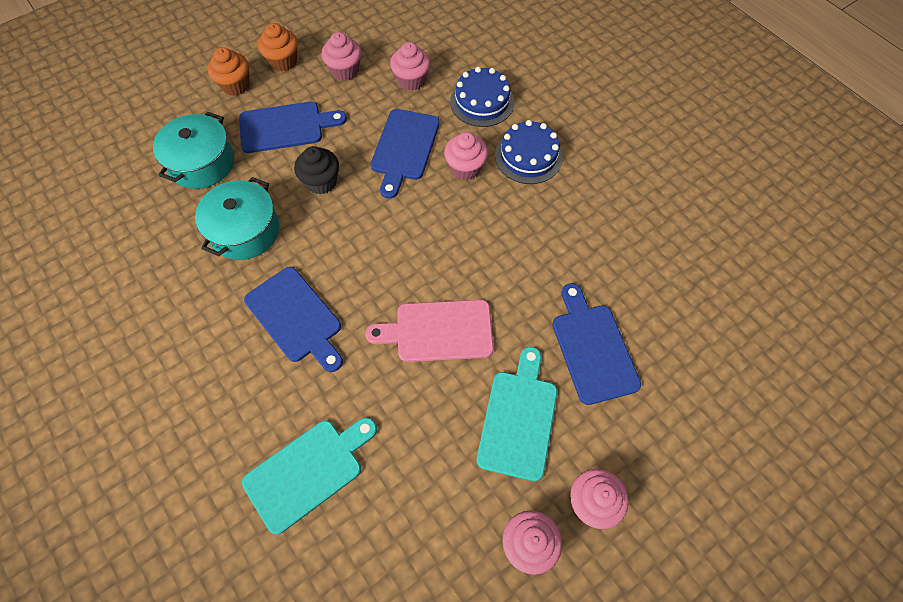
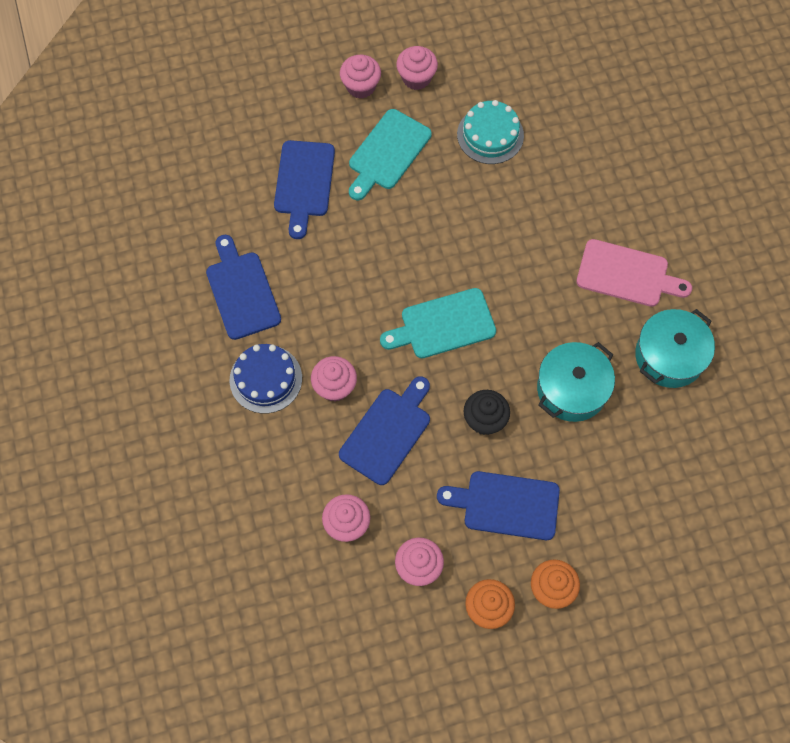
camera: 160 degrees left, 5 degrees up
turquoise pot [153,112,234,189] -> turquoise pot moved to [635,309,715,388]
turquoise cutting board [242,417,377,534] -> turquoise cutting board moved to [380,288,496,358]
blue cutting board [244,267,343,372] -> blue cutting board moved to [206,235,281,340]
pink cutting board [365,300,494,362] -> pink cutting board moved to [576,239,692,307]
blue cake [450,67,514,127] -> none
none -> turquoise cake [457,100,524,164]

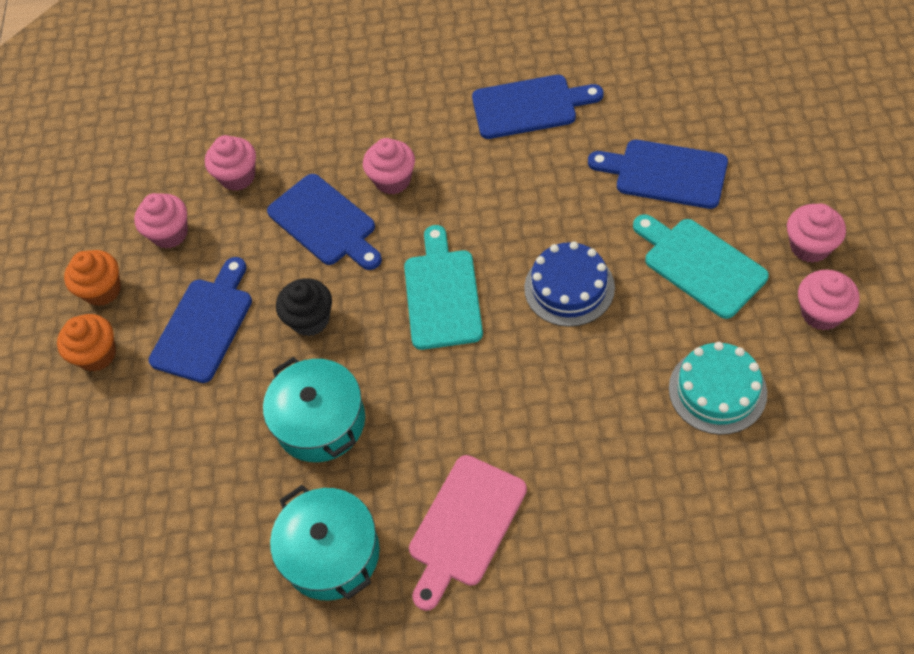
camera: 110 degrees right, 10 degrees down
blue cake [230,344,302,414] -> blue cake moved to [524,241,615,327]

